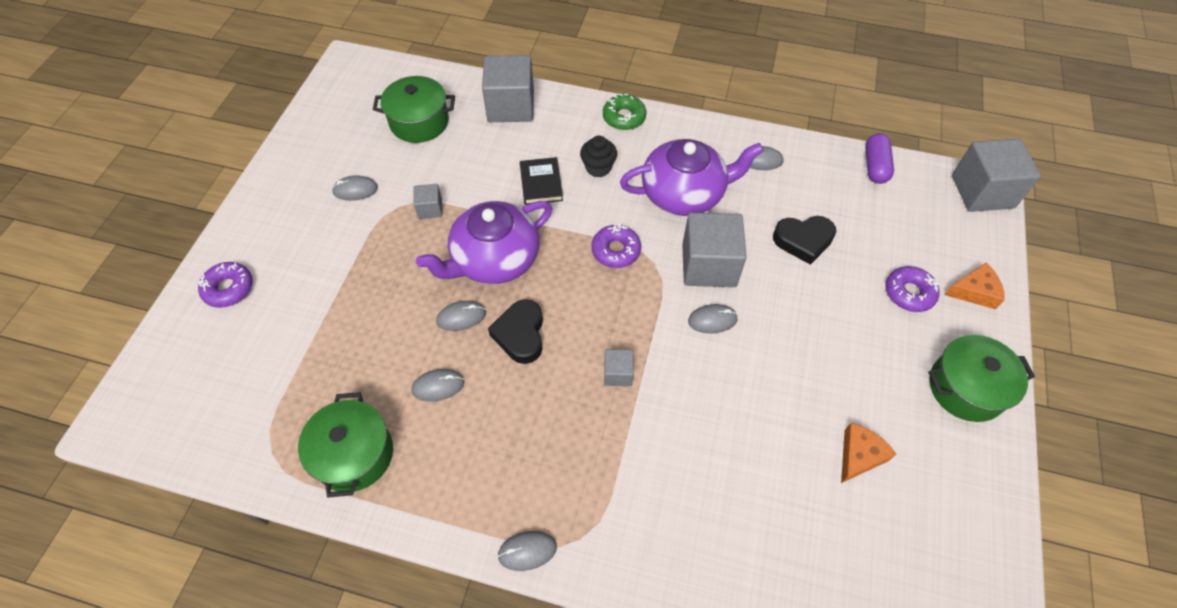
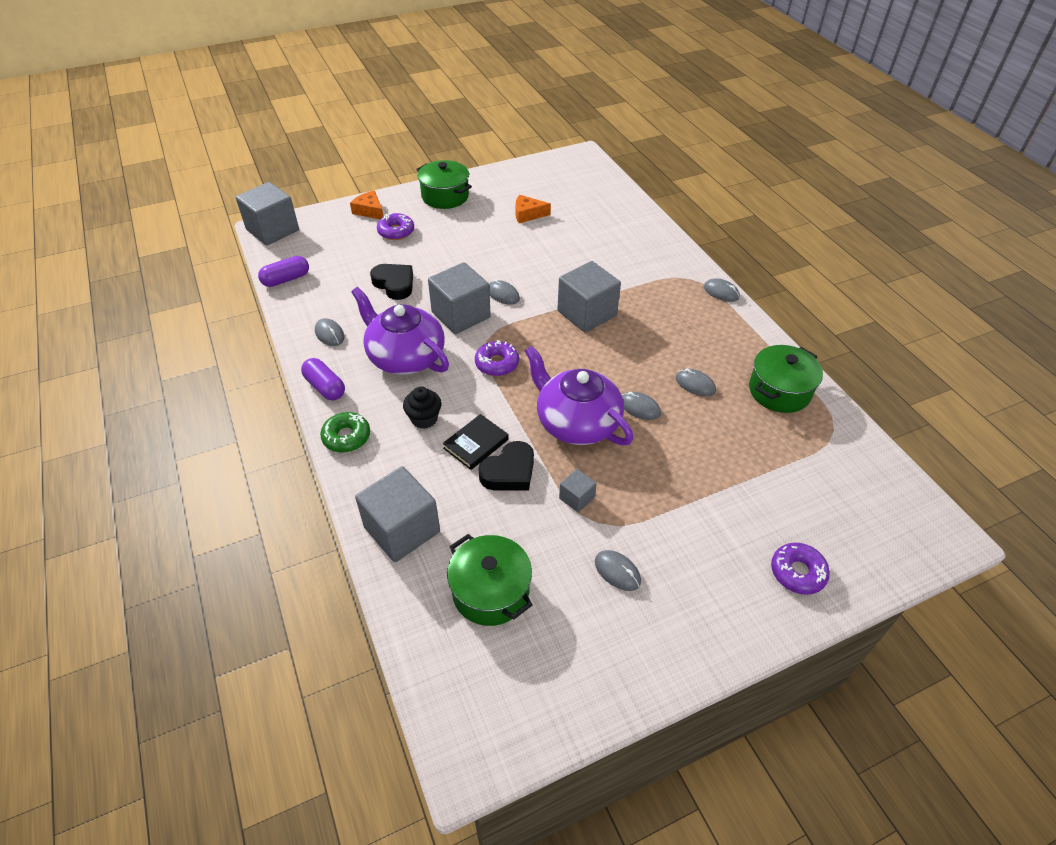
camera: 130 degrees left, 10 degrees down
purple teapot [416,201,552,284] -> purple teapot turned 150 degrees counterclockwise [525,346,633,445]
black heart [488,299,543,364] -> black heart moved to [478,441,534,491]
grey cube [604,349,634,386] -> grey cube [557,261,621,333], size x2.08
none -> purple capsule [301,358,345,400]

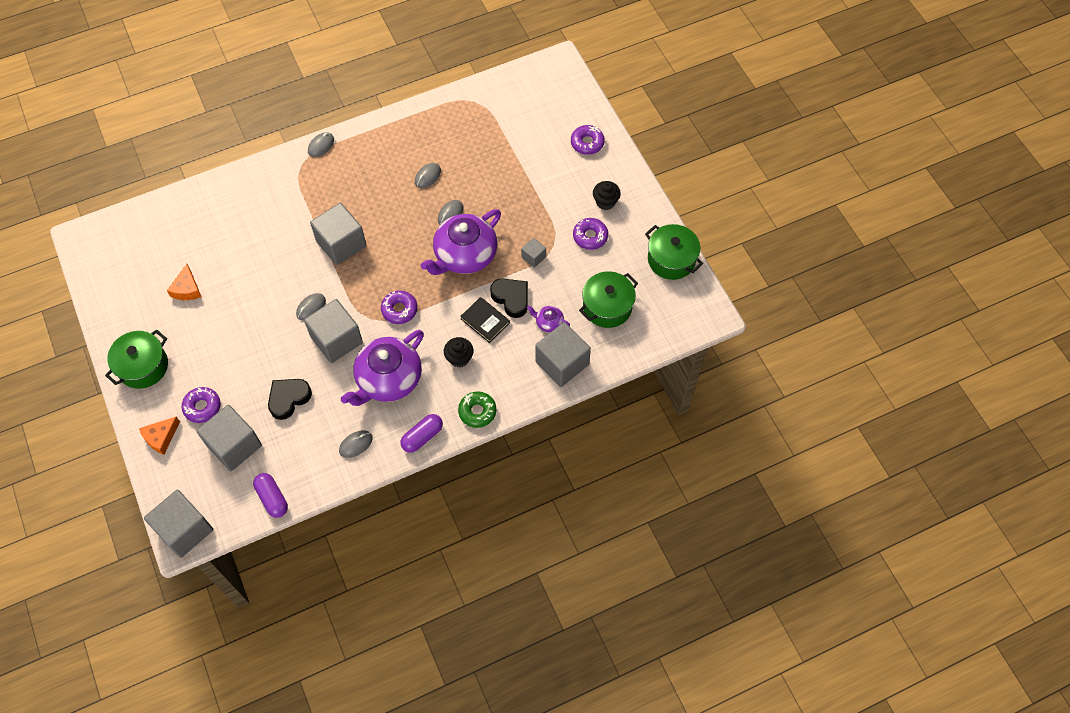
camera: 90 degrees left, 15 degrees up
grey mouse [595,550,641,591] -> purple donut [573,218,608,250]
green pot [749,345,823,413] -> green pot moved to [645,224,703,280]
none -> grey cube [196,405,262,471]
none -> purple teapot [527,305,570,332]
none -> black cupcake [593,181,621,210]

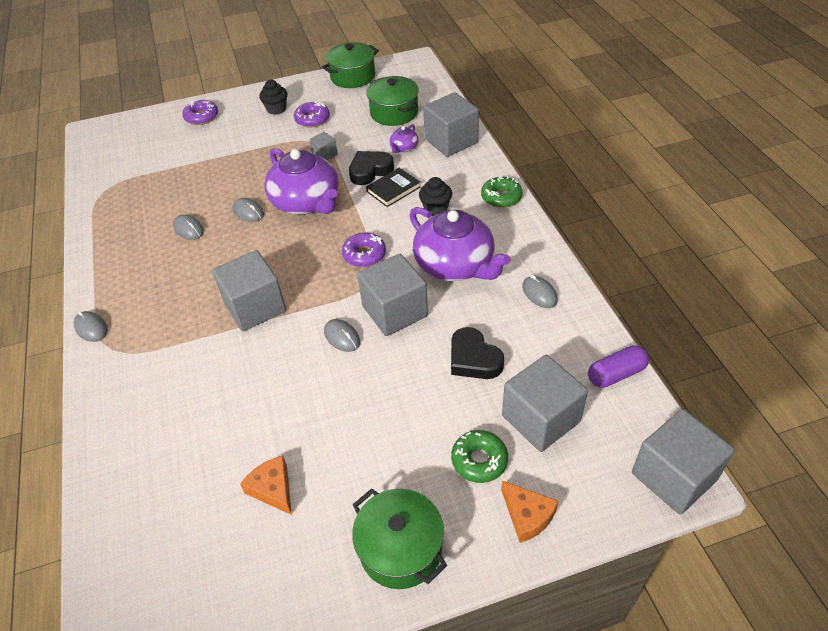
camera: 80 degrees left, 15 degrees down
orange cheese [167,264,201,300] -> orange cheese turned 135 degrees counterclockwise [240,456,292,515]
purple donut [181,387,221,423] -> green donut [451,430,508,483]
purple capsule [400,414,443,453] -> none

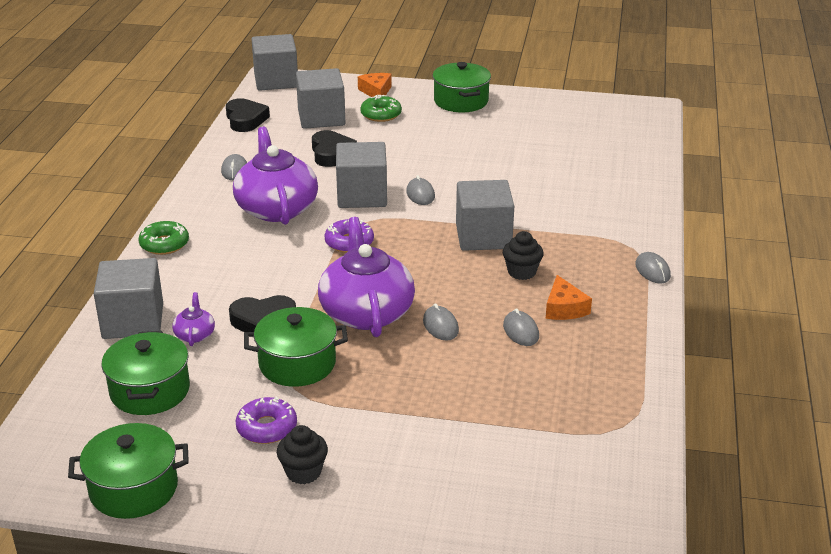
camera: 155 degrees left, 15 degrees down
purple donut [182,99,218,125] -> none
orange cheese [240,456,292,515] -> orange cheese moved to [546,275,592,320]
grey cube [309,132,338,160] -> green pot [244,307,348,387]
black book [366,168,420,207] -> none
purple teapot [390,124,418,153] -> purple teapot turned 60 degrees counterclockwise [172,292,215,346]
black cupcake [419,177,452,216] -> black cupcake moved to [503,231,544,280]
purple capsule [588,345,649,388] -> black heart [226,98,270,132]

